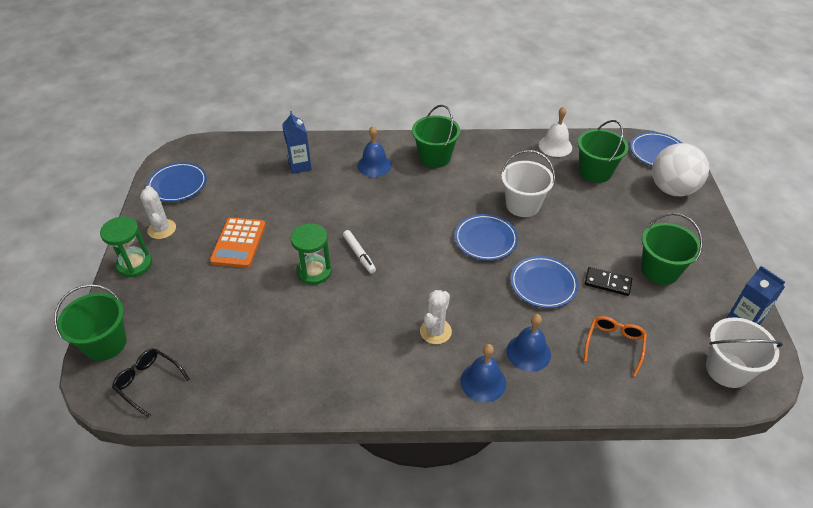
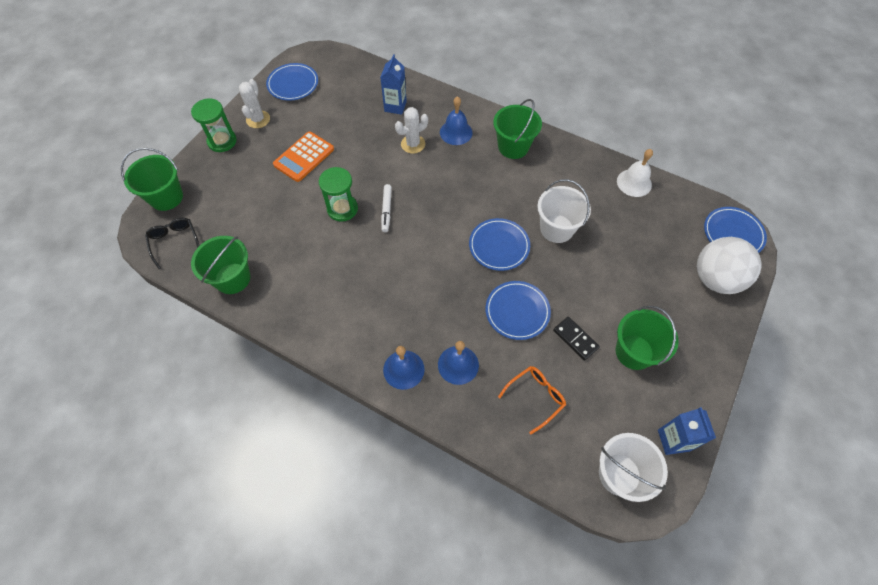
camera: 30 degrees right, 15 degrees up
white cactus [420,290,452,344] -> white cactus moved to [395,107,428,154]
green bucket [578,120,629,183] -> green bucket moved to [191,236,250,294]

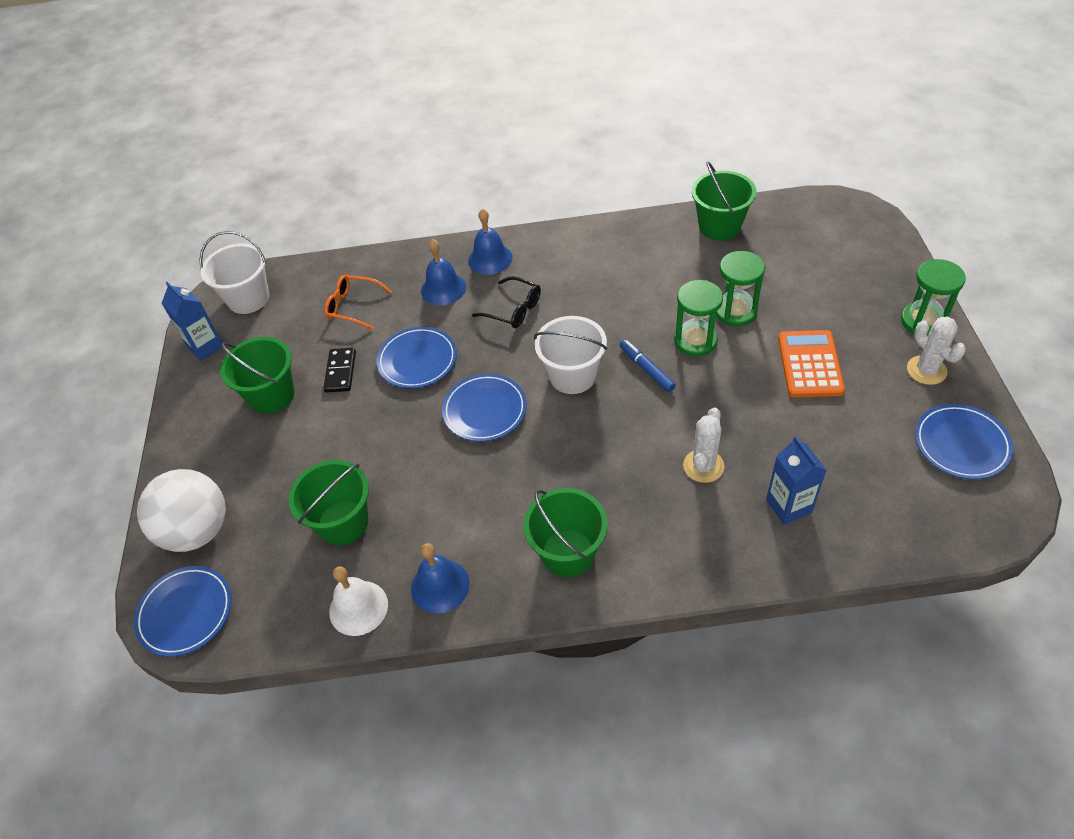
camera: 150 degrees right, 10 degrees down
green bucket [121,148,183,211] -> green bucket moved to [289,460,369,546]
black glasses [145,218,200,269] -> black glasses moved to [472,276,541,328]
white marker [381,184,392,232] -> blue marker [620,340,676,392]
blue bell [440,96,472,145] -> blue bell moved to [411,543,470,613]
orange glasses [498,366,566,434] -> orange glasses turned 90 degrees clockwise [324,275,392,330]
white bucket [537,179,591,243] -> white bucket moved to [534,316,607,394]
black domino [553,317,600,361] -> black domino turned 75 degrees clockwise [323,348,356,393]
none -> green hourglass [716,251,765,327]

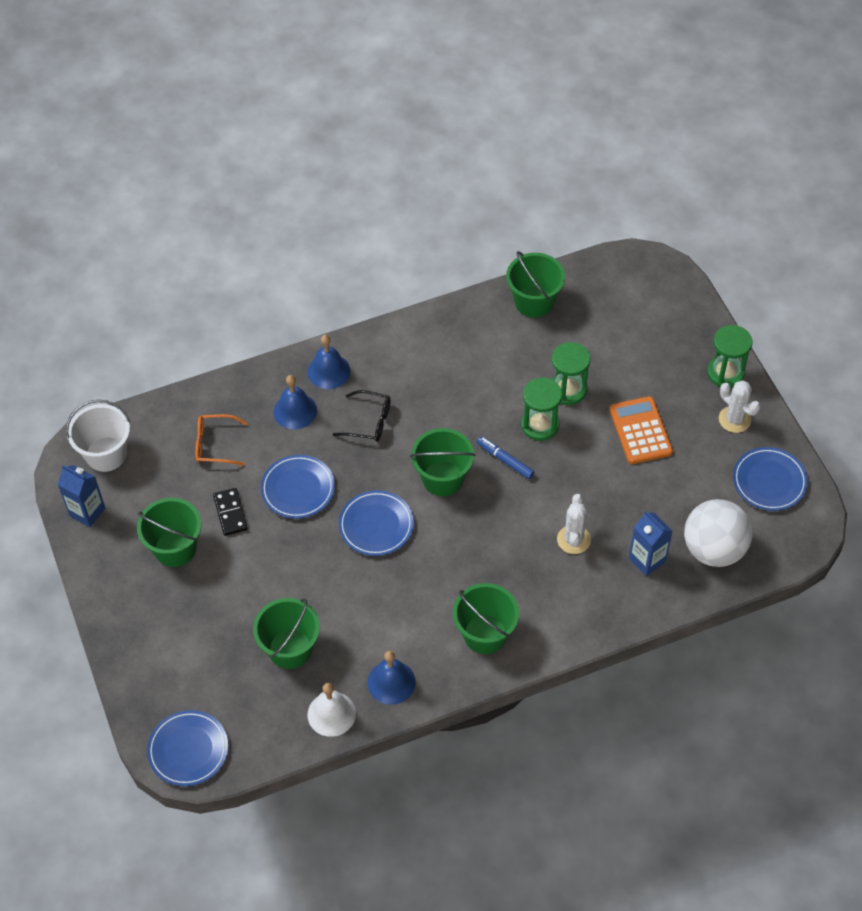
camera: 20 degrees left, 5 degrees up
white ball [137,469,226,552] -> white ball moved to [684,499,753,567]
white bucket [534,316,607,394] -> green bucket [410,428,475,496]

